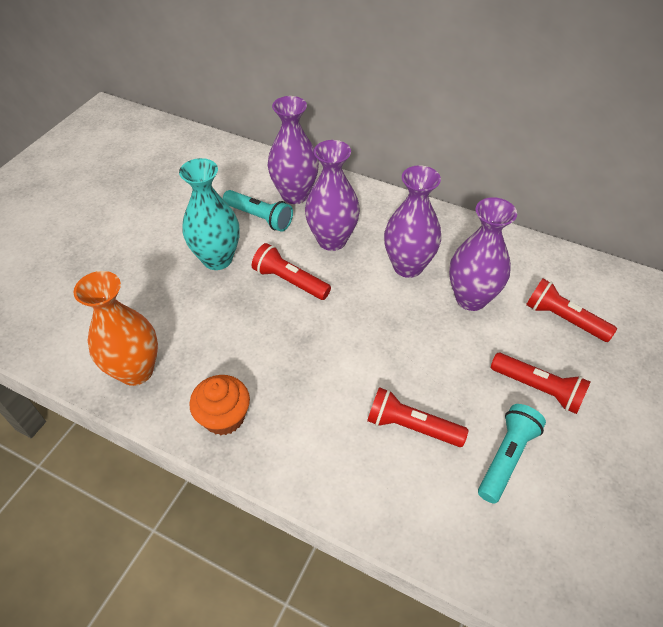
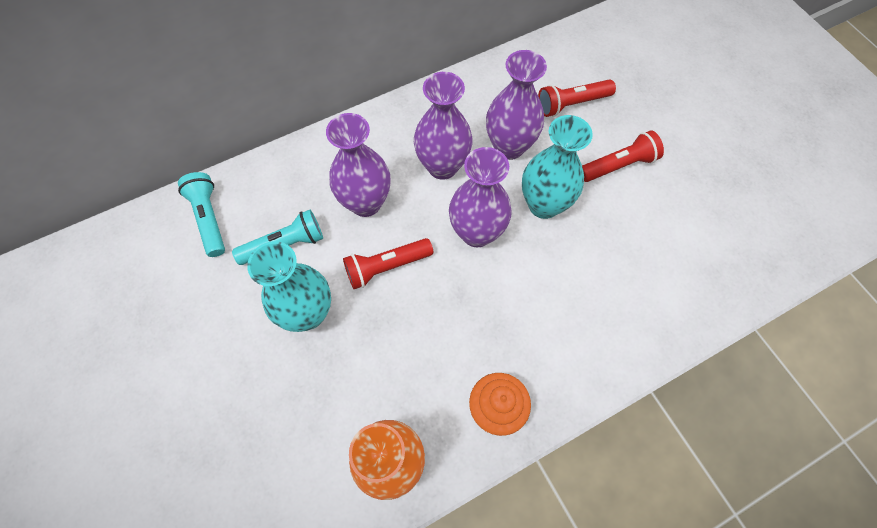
camera: 55 degrees left, 15 degrees up
purple vase [268,96,319,204] -> purple vase moved to [449,147,512,247]
red flashlight [367,387,468,447] -> none
turquoise flashlight [478,404,546,504] -> turquoise flashlight moved to [178,172,225,257]
none -> turquoise vase [522,115,593,219]

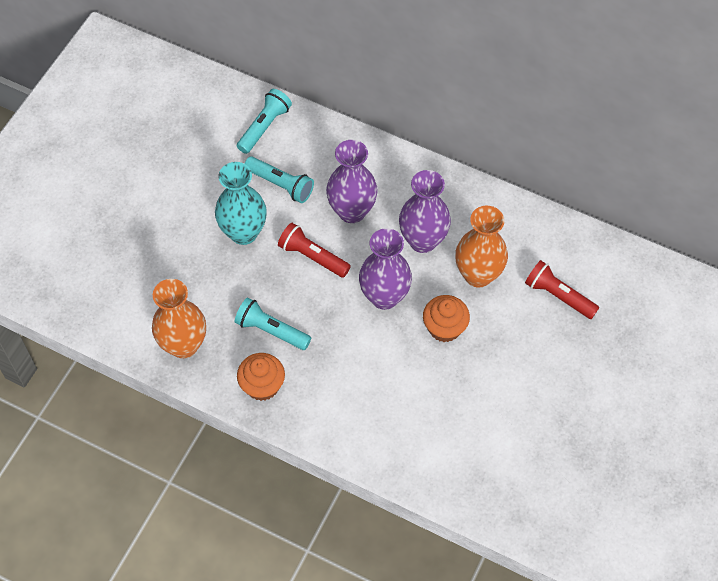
camera: 55 degrees right, 5 degrees down
purple vase [486,50,547,160] -> orange vase [455,206,508,288]
turquoise vase [522,115,593,219] -> orange cupcake [423,295,470,342]
red flashlight [582,130,664,182] -> none
none -> turquoise flashlight [235,298,311,350]

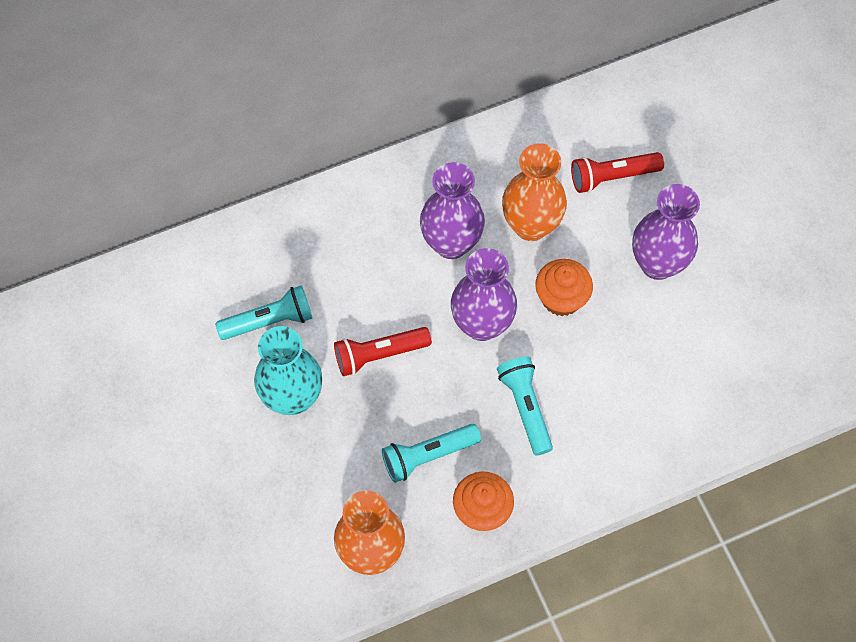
camera: 50 degrees left, 5 degrees up
turquoise flashlight [237,89,292,154] -> turquoise flashlight moved to [497,356,553,456]
purple vase [326,140,378,223] -> purple vase moved to [632,184,700,280]

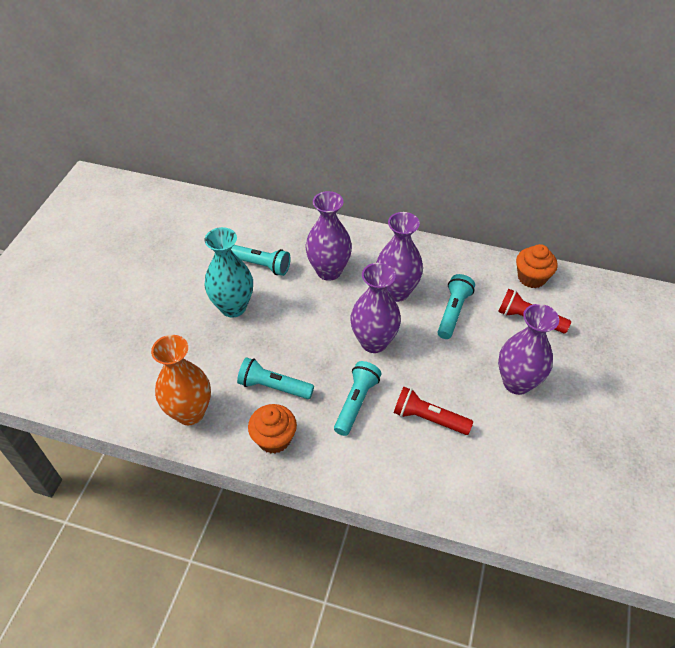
camera: 40 degrees right, 15 degrees down
red flashlight [334,327,432,376] -> red flashlight moved to [394,387,473,435]
orange vase [502,143,567,241] -> turquoise flashlight [437,274,475,339]
orange cupcake [535,259,593,316] -> orange cupcake moved to [516,244,558,288]
none -> purple vase [306,191,352,281]

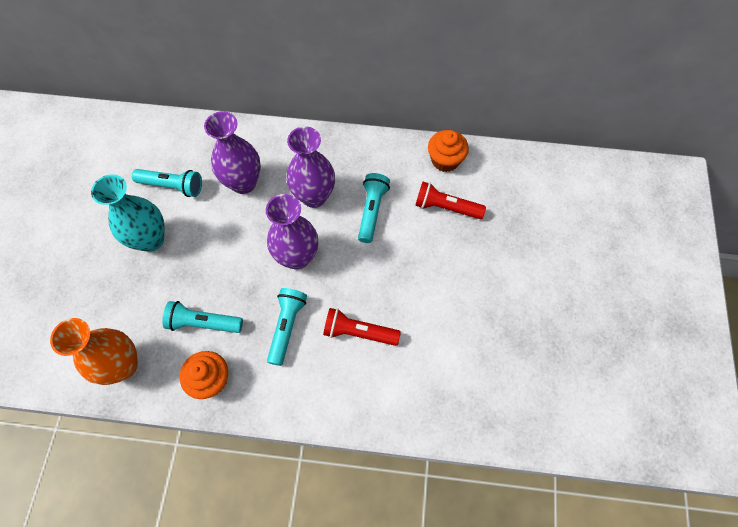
camera: 10 degrees left, 15 degrees up
purple vase [498,304,559,395] -> none

